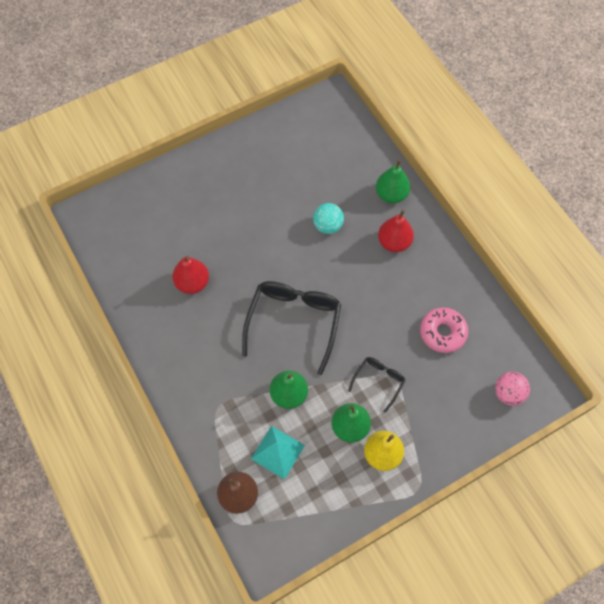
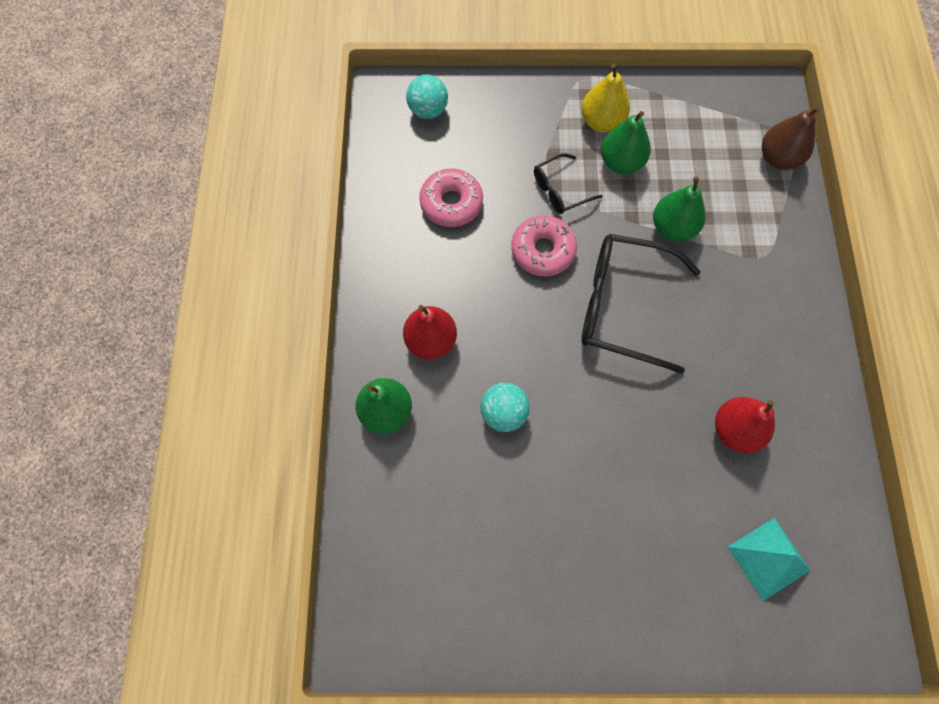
camera: 150 degrees left, 5 degrees up
black glasses [242,281,341,375] -> black glasses turned 60 degrees clockwise [581,234,701,374]
turquoise pyramid [251,426,305,479] -> turquoise pyramid moved to [728,518,811,601]
pink ball [495,372,530,406] -> turquoise ball [406,74,448,119]
none -> pink donut [511,215,577,276]

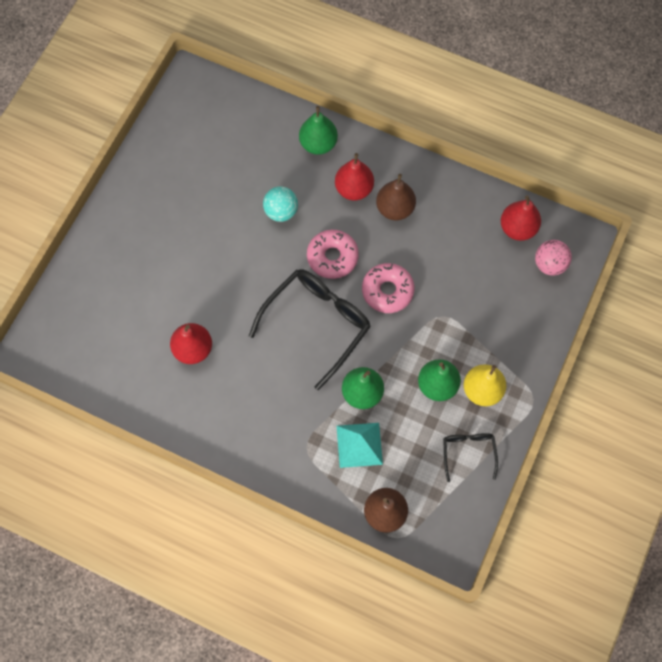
camera: 115 degrees right, 0 degrees up
turquoise ball [406,74,448,119] -> pink ball [535,240,572,276]
pink donut [419,168,483,227] -> pink donut moved to [307,230,359,279]
black glasses [534,153,603,214] -> black glasses moved to [443,433,498,482]
turquoise pyramid [728,518,811,601] -> turquoise pyramid moved to [337,423,383,468]
none -> brown pear [376,174,416,220]
none -> red pear [501,195,541,241]

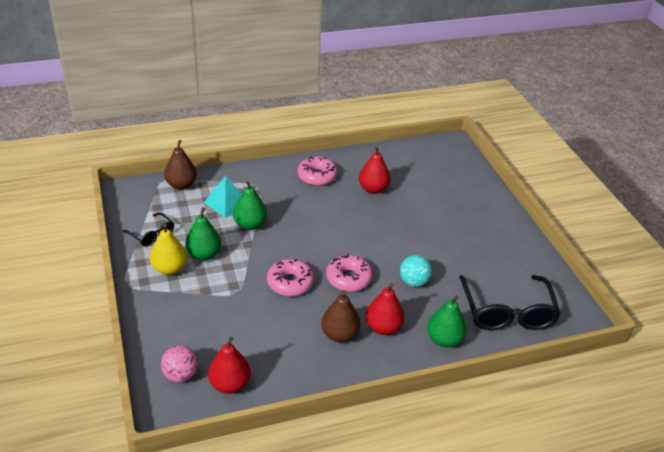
camera: 135 degrees right, 30 degrees down
black glasses [249,269,371,390] -> black glasses moved to [459,275,561,330]
none -> pink donut [298,156,338,186]

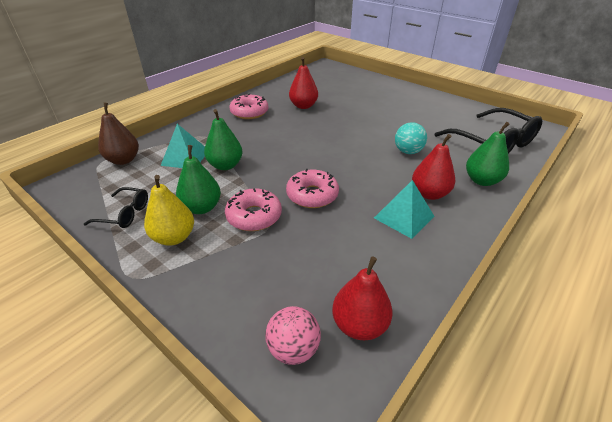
camera: 30 degrees left, 0 degrees up
brown pear [321,290,361,342] -> turquoise pyramid [374,180,434,239]
pink donut [326,254,373,292] -> pink donut moved to [225,188,282,231]

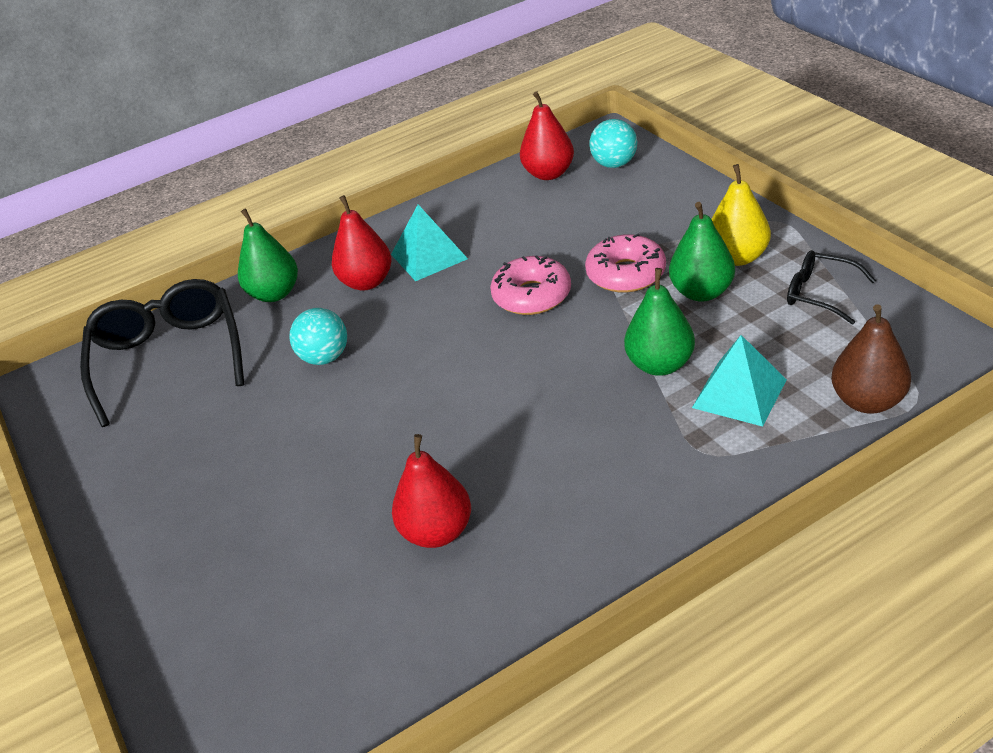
camera: 155 degrees left, 0 degrees up
pink donut [229,93,269,119] -> none
pink ball [265,306,321,365] -> turquoise ball [589,119,637,168]

